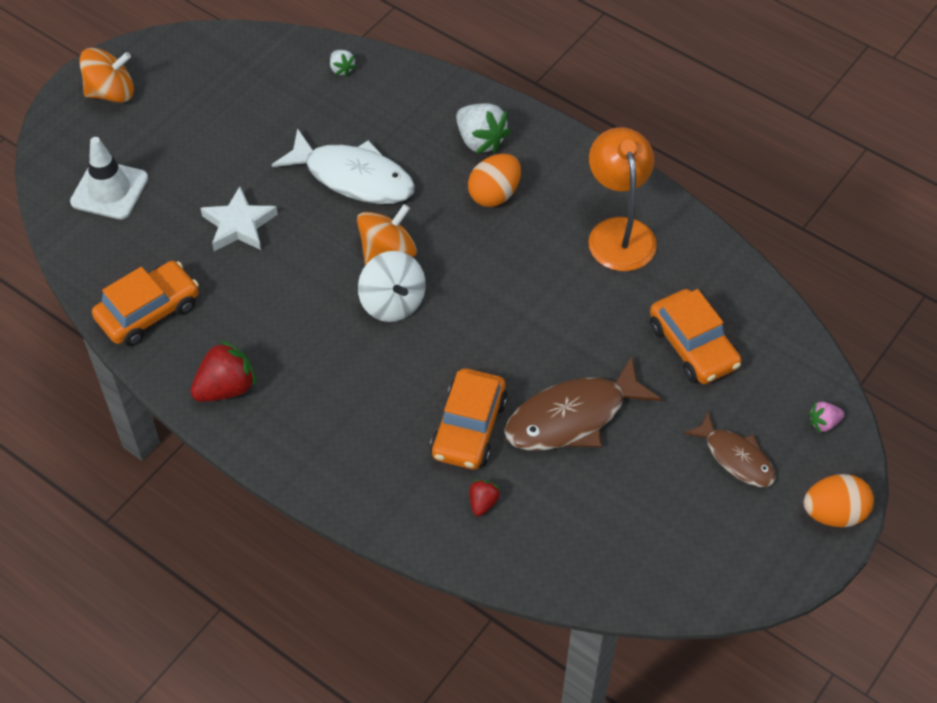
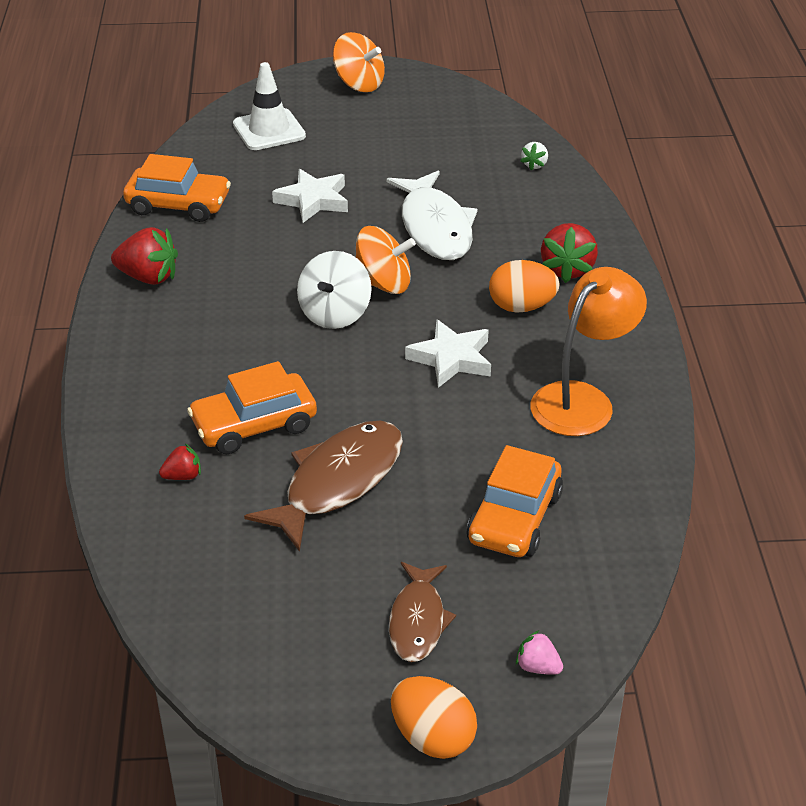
camera: 50 degrees right, 15 degrees down
white strawberry [456,103,511,154] -> red strawberry [541,223,598,283]
brown fish [504,356,662,450] -> brown fish turned 105 degrees clockwise [244,421,403,552]
none -> white star [405,320,491,388]

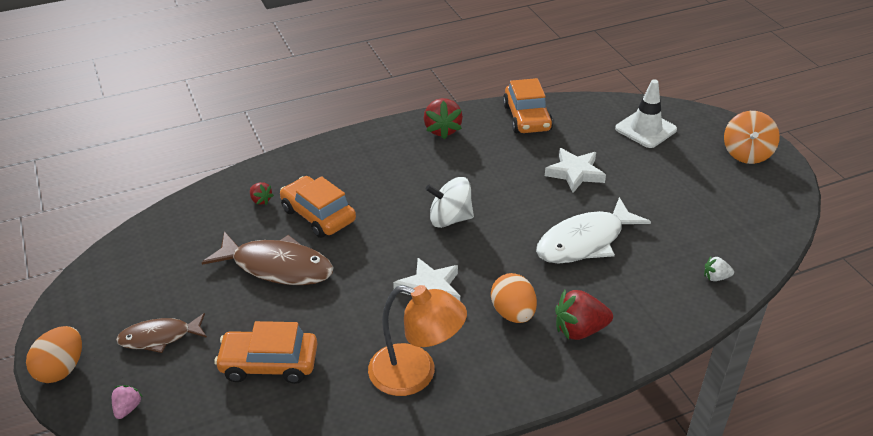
camera: 70 degrees right, 0 degrees up
orange spinning top [356,226,416,294] -> none

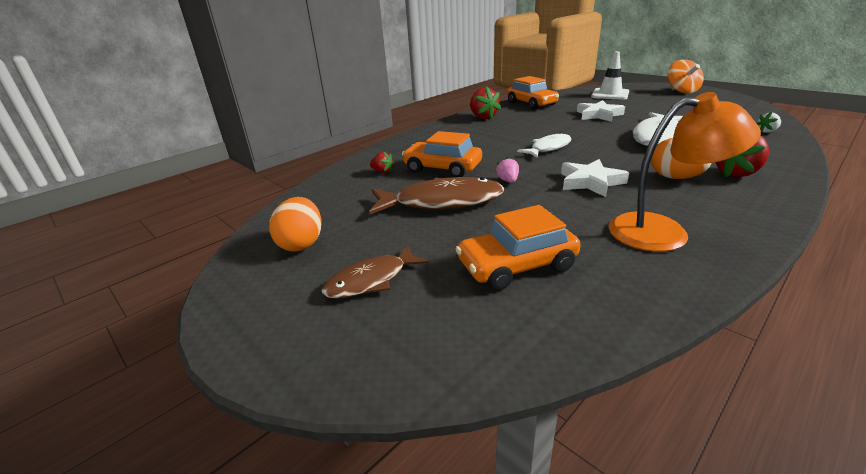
camera: 20 degrees left, 10 degrees down
orange egg [26,326,82,383] -> orange egg moved to [269,197,321,252]
pink strawberry [112,385,143,419] -> pink strawberry moved to [496,157,519,183]
white spinning top [426,177,474,228] -> white fish [517,133,572,158]

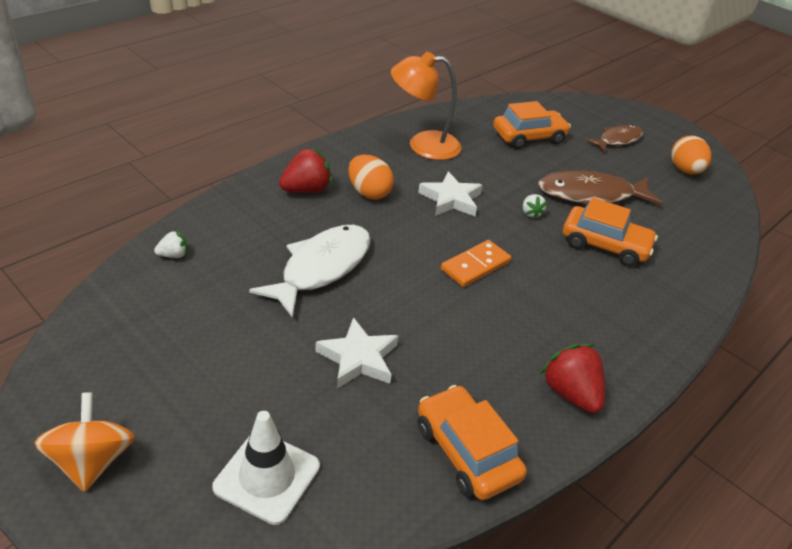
camera: 175 degrees right, 10 degrees up
red strawberry [370,152,394,173] -> none
pink strawberry [496,157,519,183] -> white strawberry [523,194,547,219]
white fish [517,133,572,158] -> orange domino [441,240,511,287]

